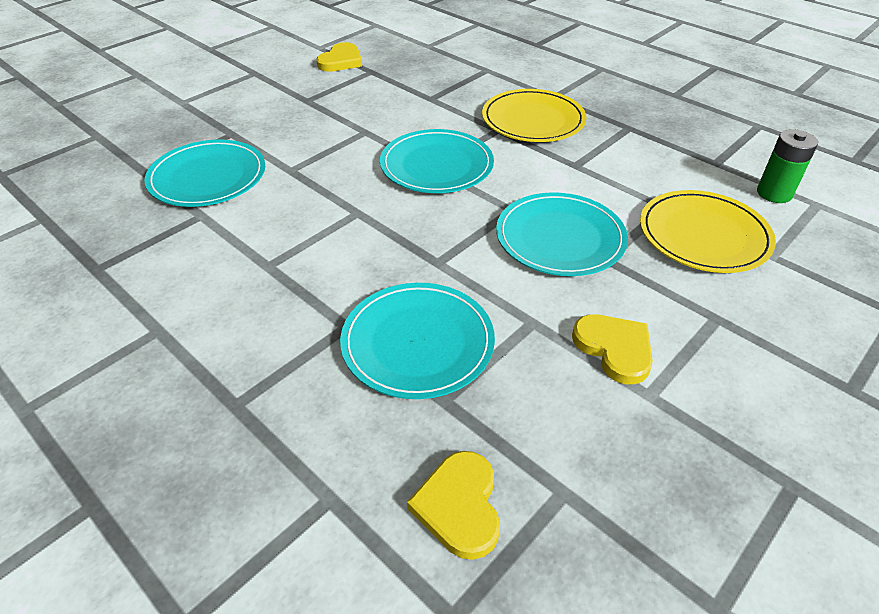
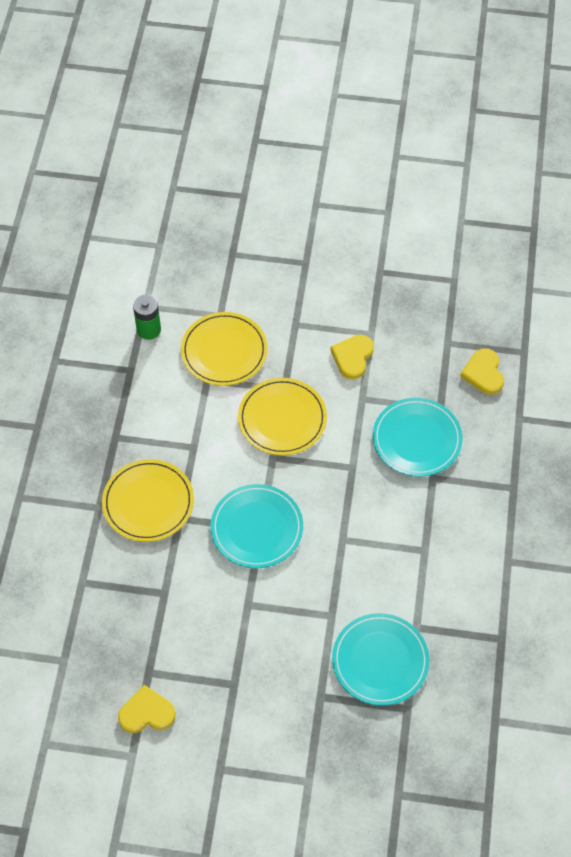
camera: 125 degrees left, 15 degrees up
yellow heart [407,451,500,560] -> yellow heart turned 120 degrees clockwise [460,348,504,395]
turquoise plate [496,192,628,276] -> yellow plate [238,378,327,456]

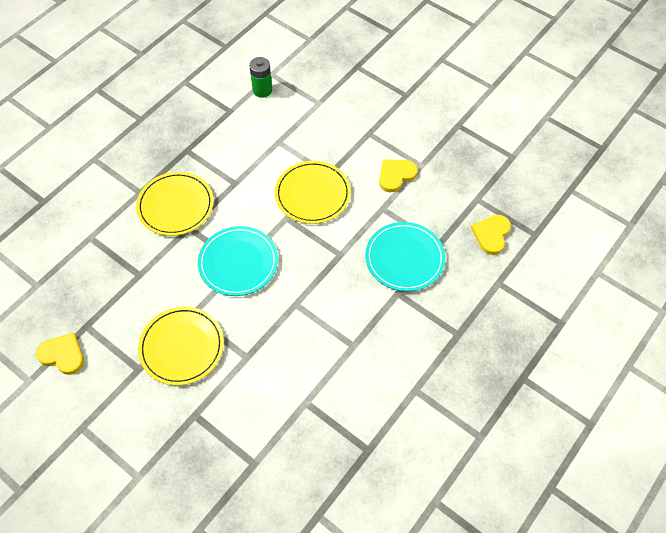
camera: 30 degrees right, 0 degrees up
yellow plate [181,312,268,386] -> yellow plate moved to [138,307,224,385]
turquoise plate [332,613,429,706] -> none

